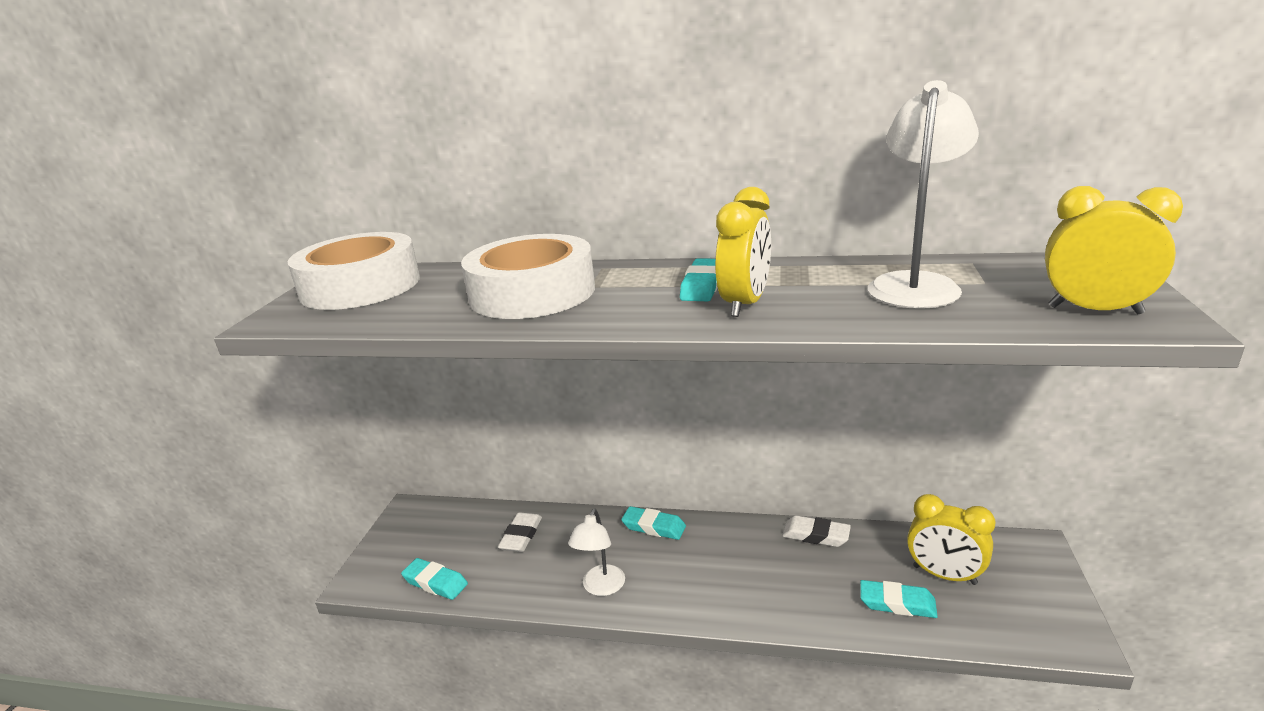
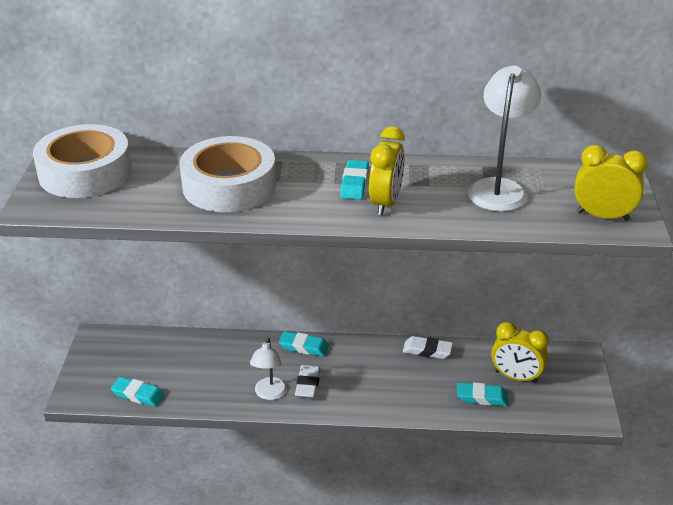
camera: 10 degrees left, 10 degrees up
white eraser [498,512,542,552] -> white eraser moved to [295,365,321,398]

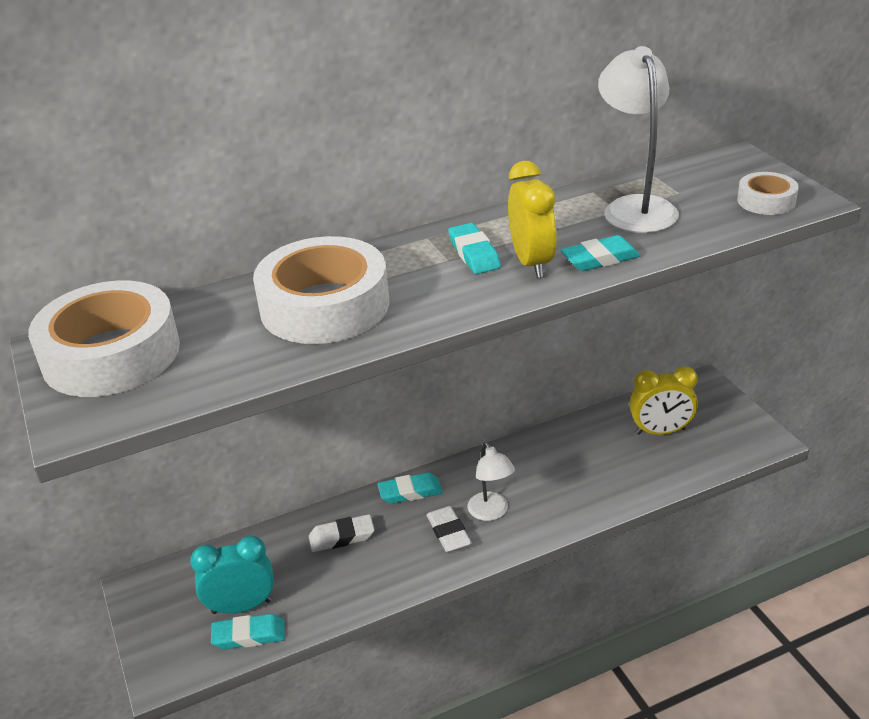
camera: 25 degrees left, 0 degrees up
white lamp [250,338,287,400] -> white lamp moved to [468,442,515,521]
white eraser [403,336,453,359] -> white eraser moved to [309,514,375,552]
turquoise eraser [457,382,508,406] -> turquoise eraser moved to [561,235,640,271]
yellow clock [574,145,648,221] -> white tape [737,172,799,215]
none -> turquoise clock [190,536,274,614]

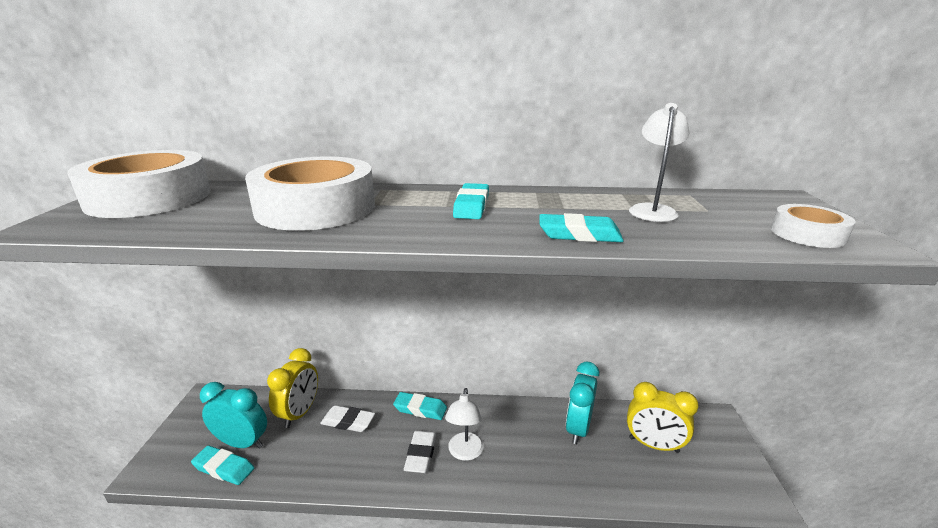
camera: 25 degrees right, 10 degrees down
yellow clock [508,161,557,278] -> yellow clock moved to [267,348,318,428]
white lamp [598,46,679,233] -> white lamp [629,103,690,222], size x0.63
none -> turquoise clock [566,362,599,444]

